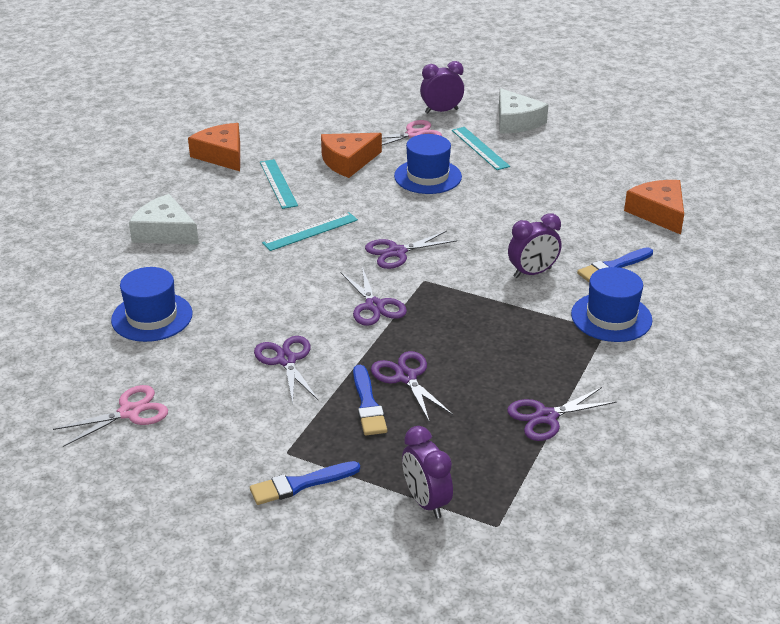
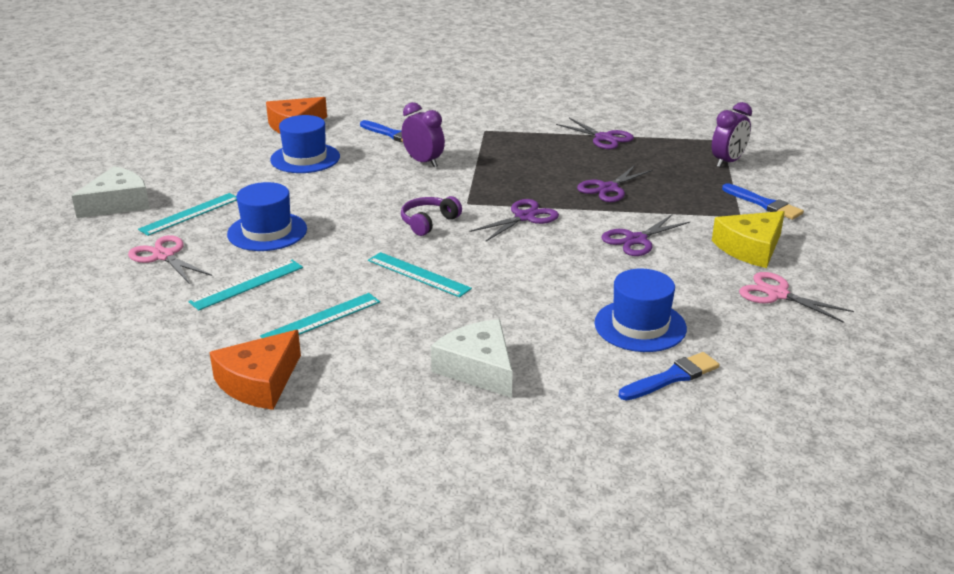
camera: 110 degrees left, 5 degrees down
white cheese [129,194,199,245] -> white cheese turned 135 degrees clockwise [431,319,513,398]
orange cheese [321,133,382,178] -> turquoise ruler [189,260,303,310]
blue brush [353,365,387,435] -> blue brush moved to [619,352,719,401]
purple scissors [365,231,457,269] -> purple headphones [401,196,462,236]
purple clock [420,61,464,114] -> none
blue hat [571,267,652,342] -> blue hat moved to [270,115,340,173]
none -> yellow cheese [712,211,785,268]

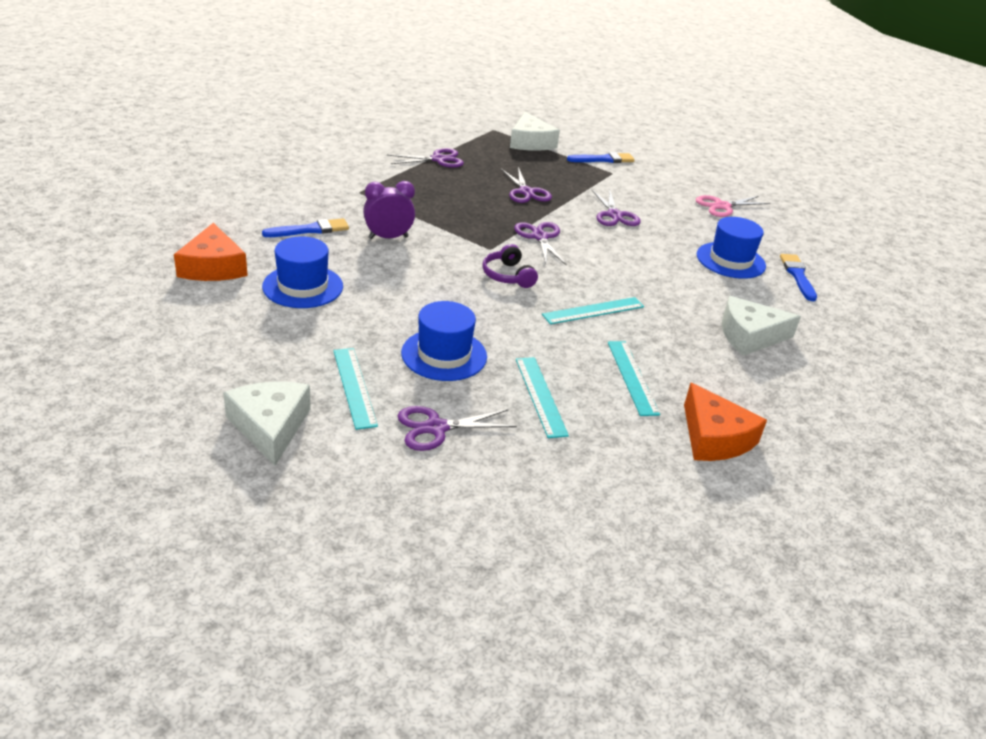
camera: 65 degrees left, 5 degrees up
pink scissors [128,235,212,283] -> purple scissors [398,406,517,451]
purple clock [712,102,752,167] -> white cheese [510,112,560,151]
yellow cheese [712,211,785,268] -> none

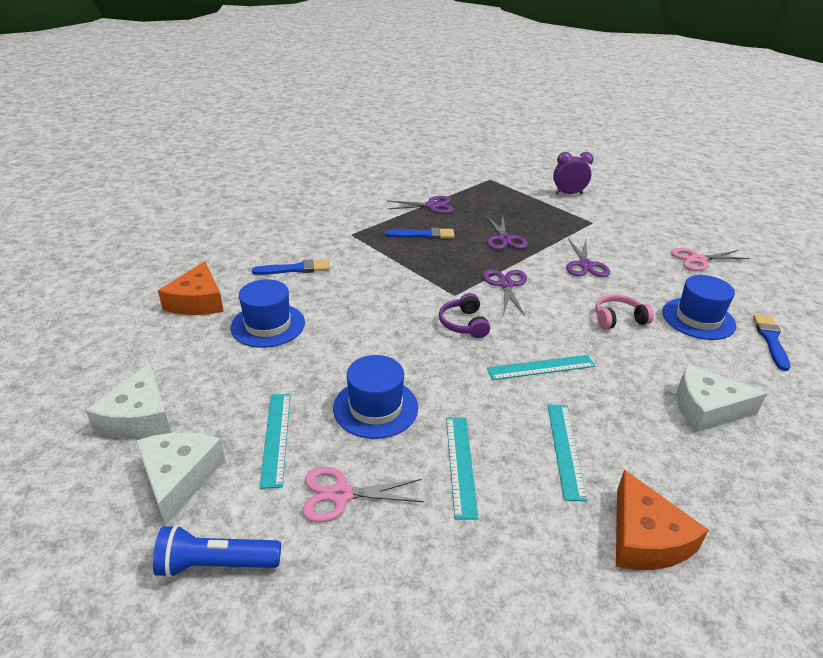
camera: 15 degrees right, 0 degrees up
purple clock [363,181,415,239] -> purple clock moved to [553,152,593,194]
purple scissors [398,406,517,451] -> pink scissors [302,467,424,522]
white cheese [510,112,560,151] -> white cheese moved to [86,363,171,439]
blue brush [567,152,635,163] -> blue brush moved to [385,228,455,239]
none -> blue flashlight [153,525,281,578]
none -> pink headphones [595,294,654,329]

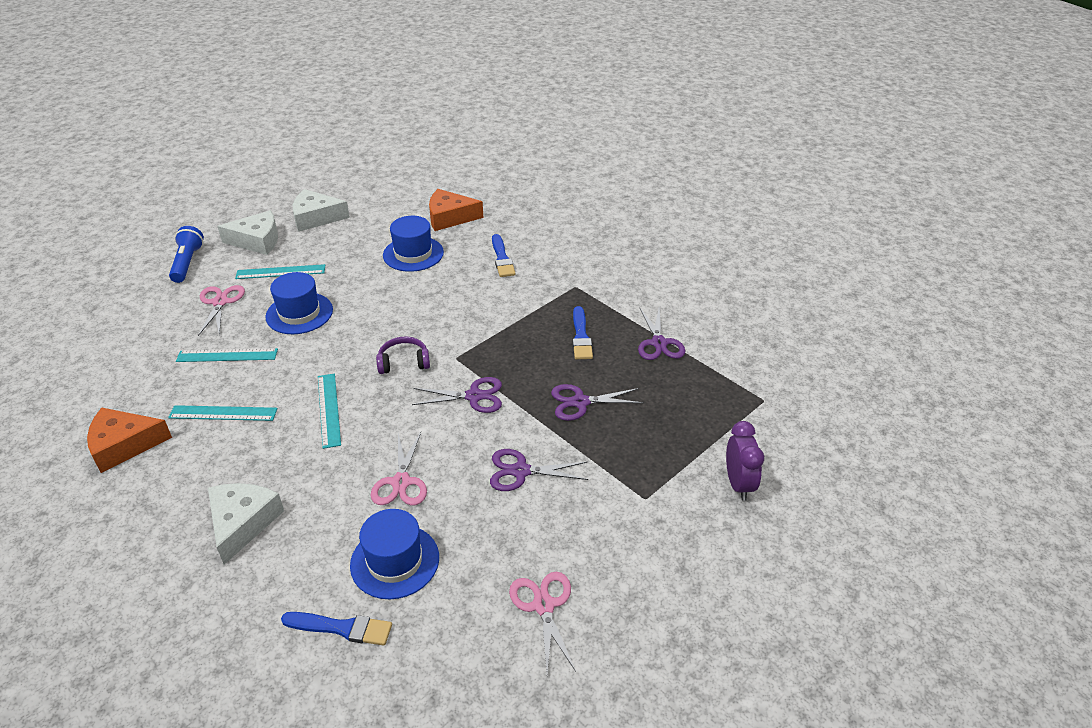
camera: 90 degrees right, 5 degrees up
pink headphones [595,294,654,329] -> pink scissors [371,432,427,505]

